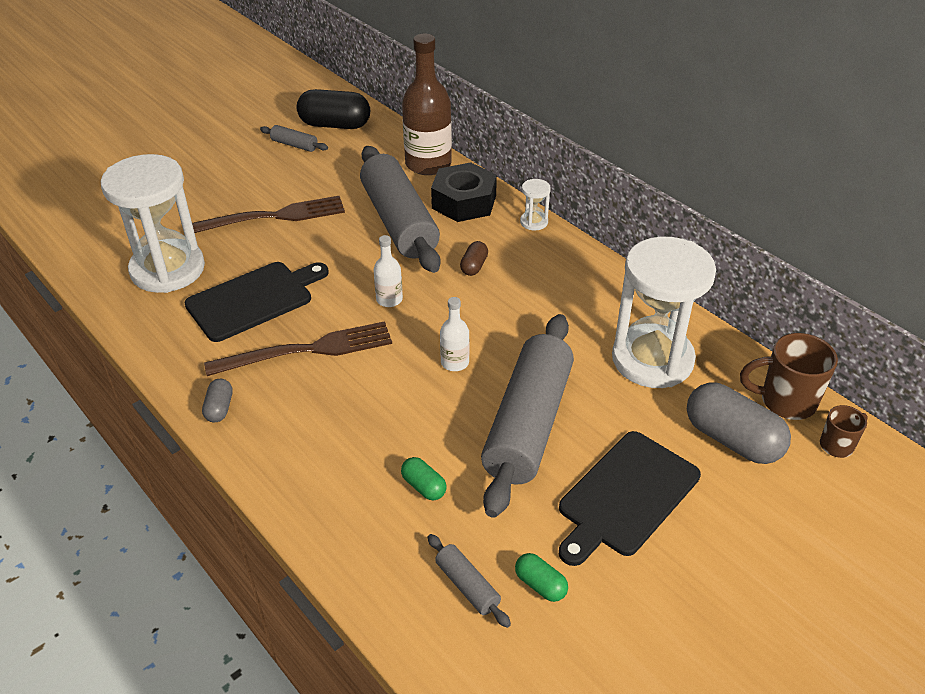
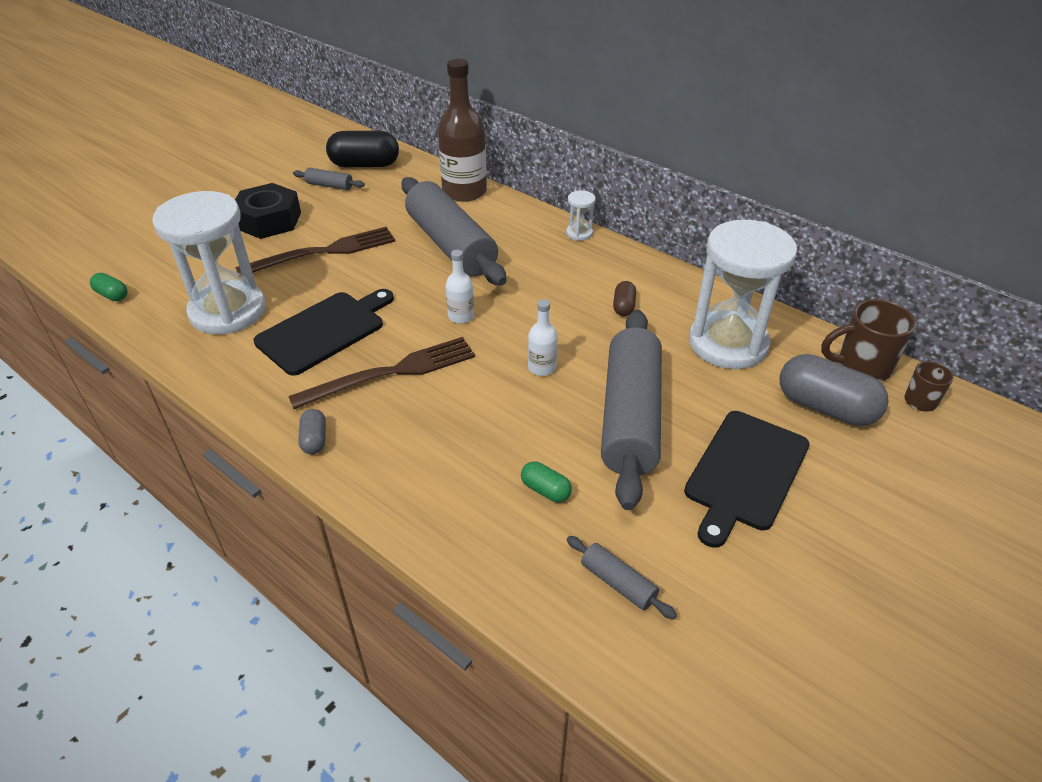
camera: 10 degrees left, 0 degrees up
black nut [431,162,497,222] -> black nut moved to [235,183,301,239]
brown capsule [460,241,488,276] -> brown capsule moved to [613,281,636,316]
green capsule [515,553,568,602] -> green capsule moved to [90,273,128,301]

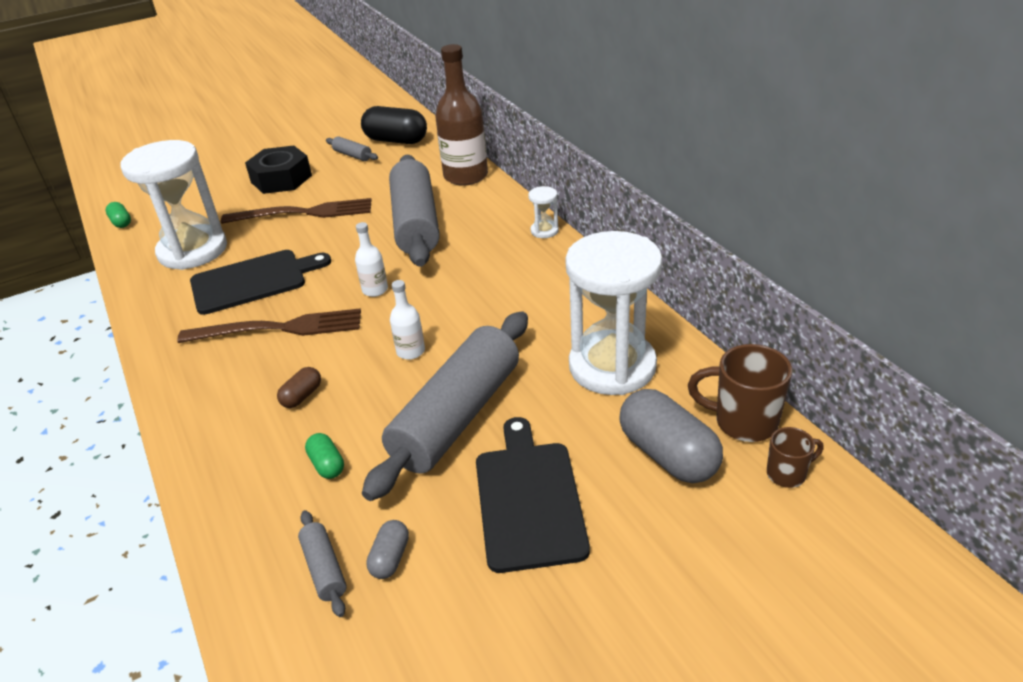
camera: 25 degrees right, 5 degrees down
grey capsule [298,409,326,454] -> grey capsule moved to [366,520,409,579]
brown capsule [613,281,636,316] -> brown capsule moved to [277,367,321,408]
black cutting board [684,411,810,548] -> black cutting board turned 120 degrees clockwise [476,417,590,573]

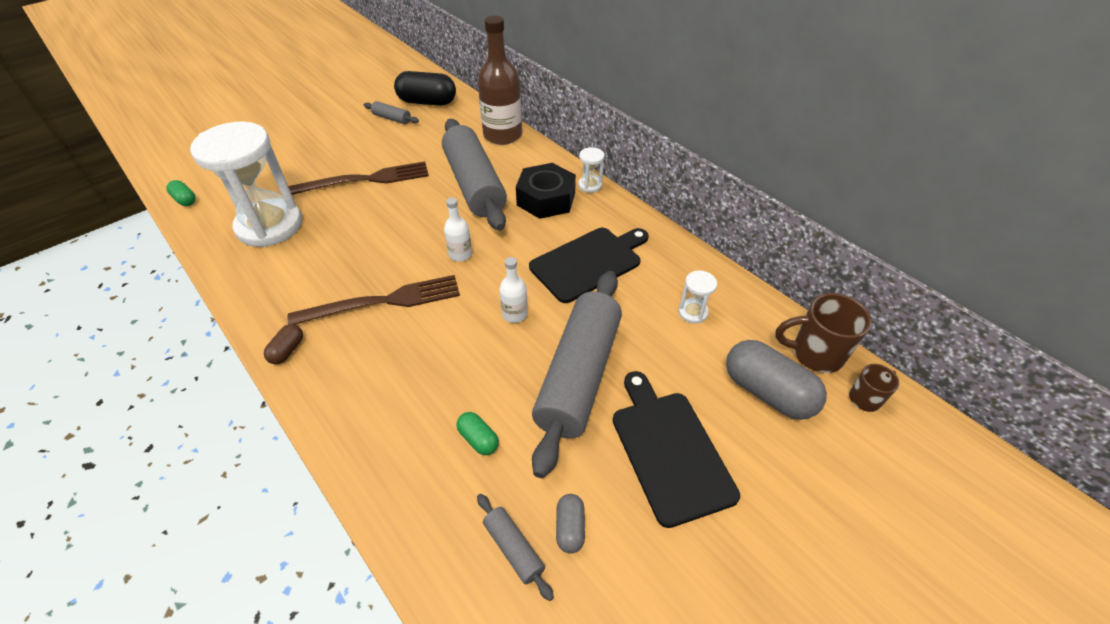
camera: 15 degrees left, 10 degrees up
black cutting board [190,250,331,315] -> black cutting board moved to [529,228,649,303]
black nut [245,146,312,194] -> black nut moved to [516,163,576,219]
brown capsule [277,367,321,408] -> brown capsule moved to [264,324,303,364]
white hourglass [565,231,662,395] -> white hourglass [678,271,717,324], size x0.40

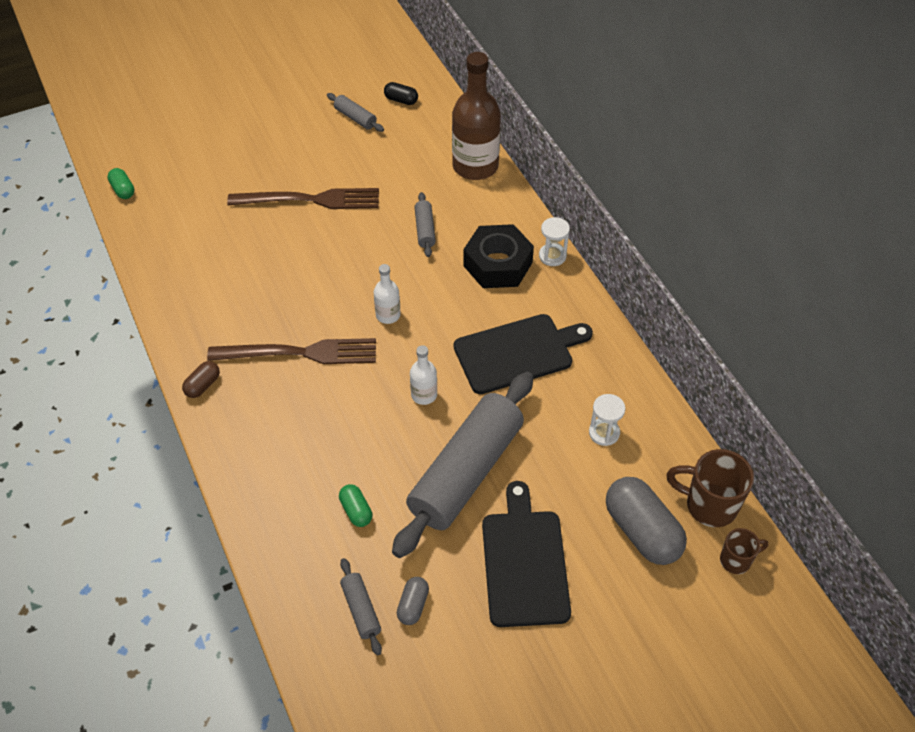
camera: 15 degrees right, 5 degrees up
white hourglass [190,122,302,247] -> none
black capsule [394,71,456,106] -> black capsule [384,82,418,105], size x0.49
grey rolling pin [442,119,507,231] -> grey rolling pin [414,192,436,257], size x0.41

